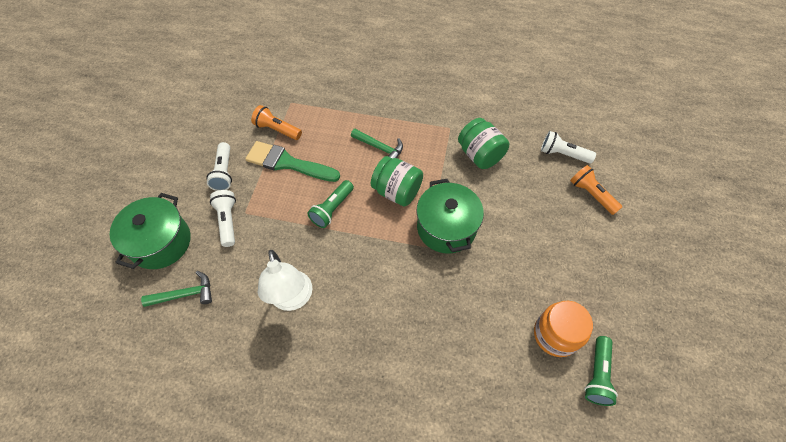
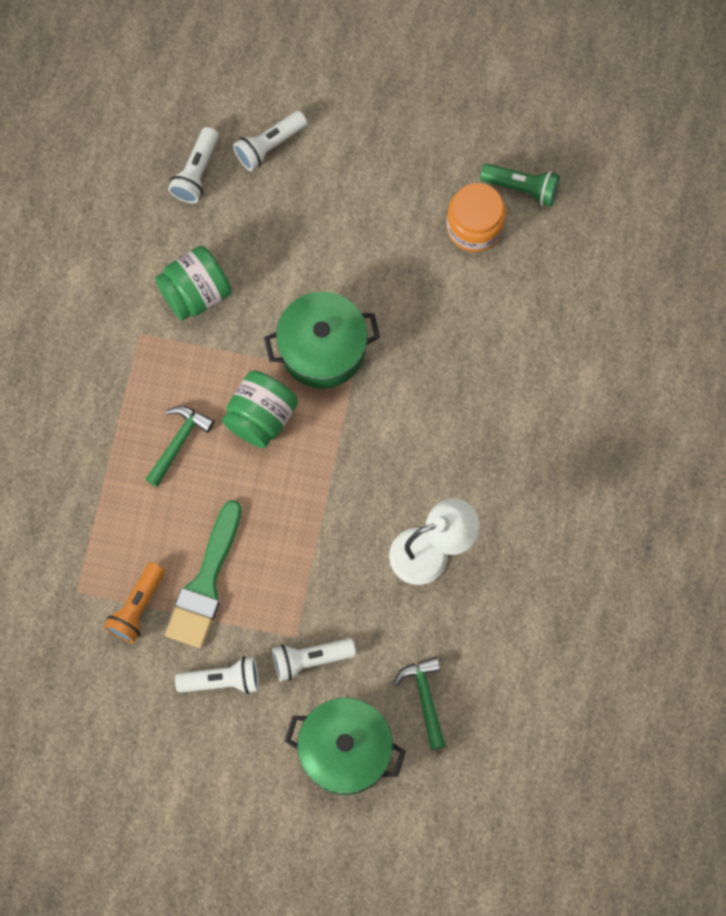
camera: 90 degrees left, 15 degrees up
green flashlight [307,180,354,228] -> none
orange flashlight [570,165,622,215] -> white flashlight [233,111,307,171]

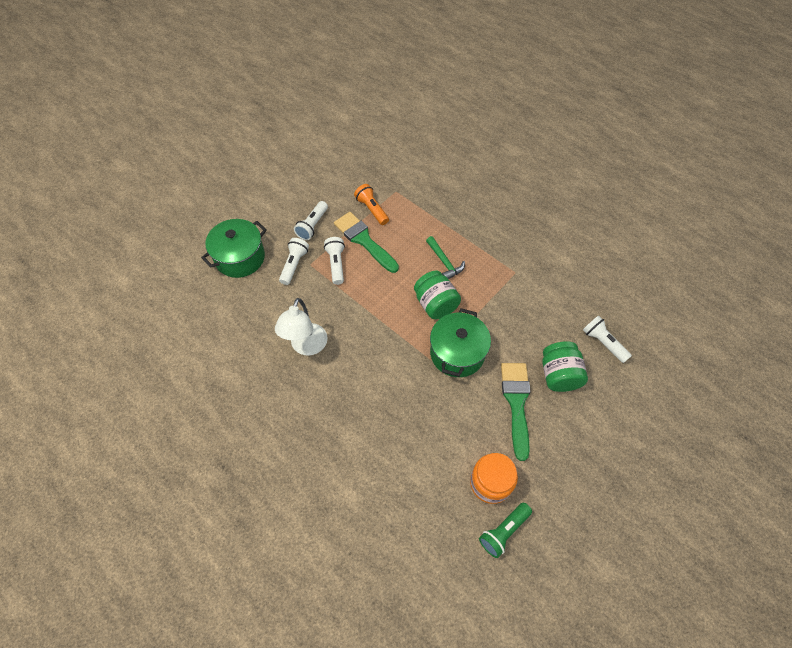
camera: 120 degrees right, 15 degrees down
green jar [155,246,231,321] -> green jar moved to [542,341,588,392]
white flashlight [233,111,307,171] -> white flashlight moved to [324,237,345,285]
green hammer [393,657,445,750] -> none
none -> green brush [501,363,530,461]

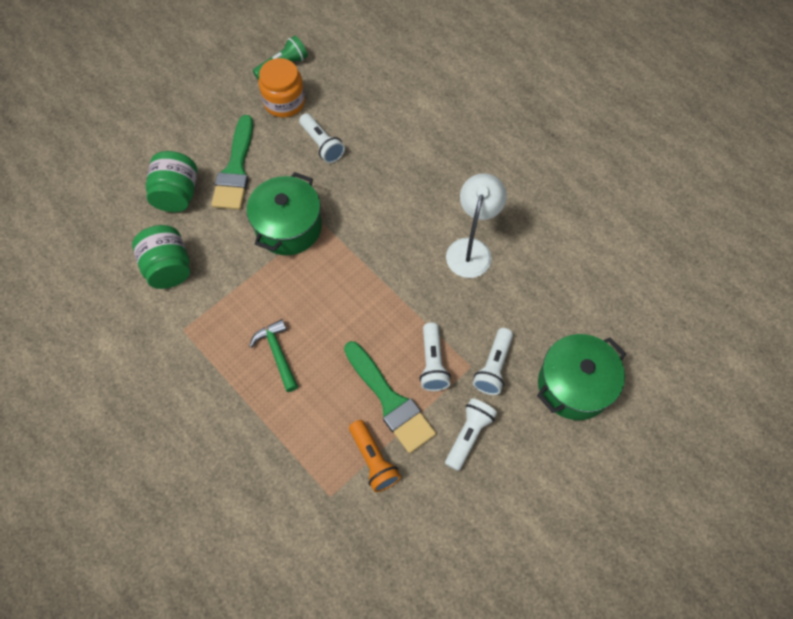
camera: 175 degrees left, 5 degrees up
green jar [414,270,461,319] -> green jar moved to [132,225,190,289]
white flashlight [583,316,632,363] -> white flashlight moved to [299,113,345,163]

